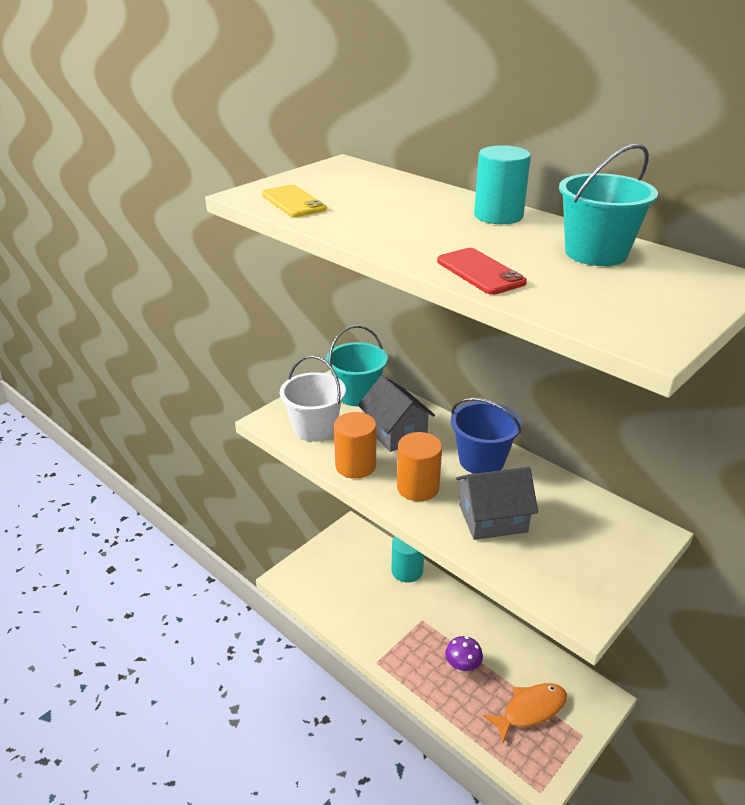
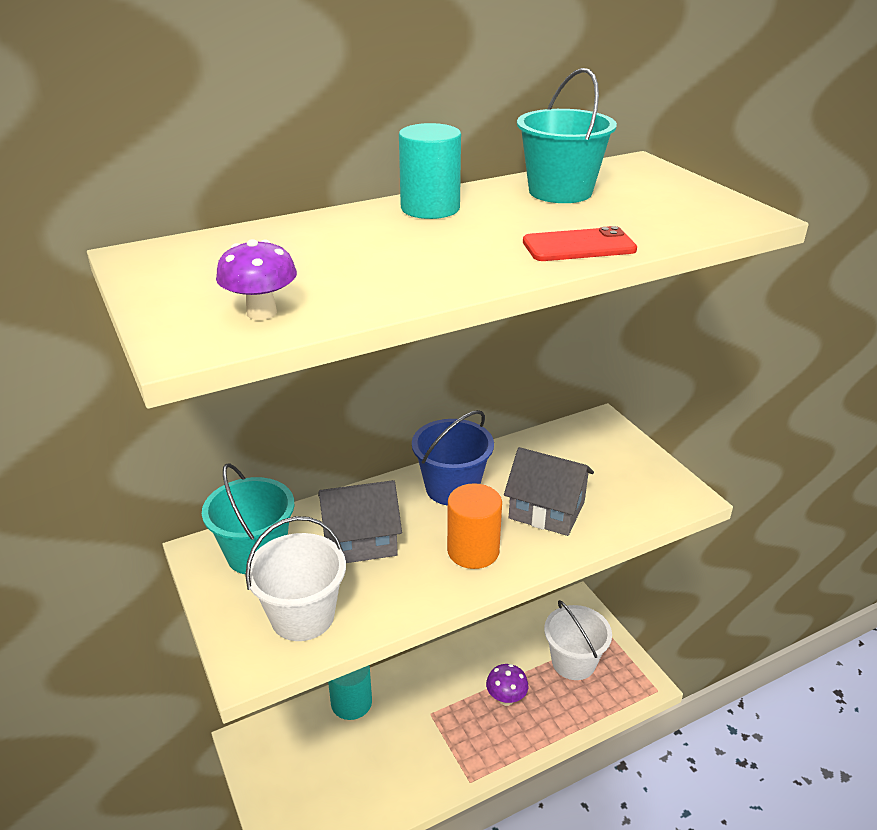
camera: 70 degrees left, 0 degrees up
yellow phone [262,185,327,217] -> purple mushroom [216,239,297,320]
orange cylinder [334,412,376,479] -> none
grey house [456,467,538,540] -> grey house turned 75 degrees counterclockwise [504,447,594,536]
orange fish [483,683,567,743] -> white bucket [544,600,612,680]

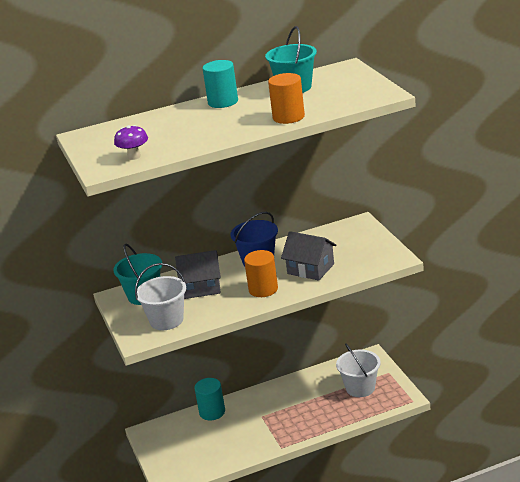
camera: 10 degrees right, 5 degrees down
purple mushroom [486,664,528,706] -> none
red phone [523,226,637,261] -> orange cylinder [268,73,305,124]

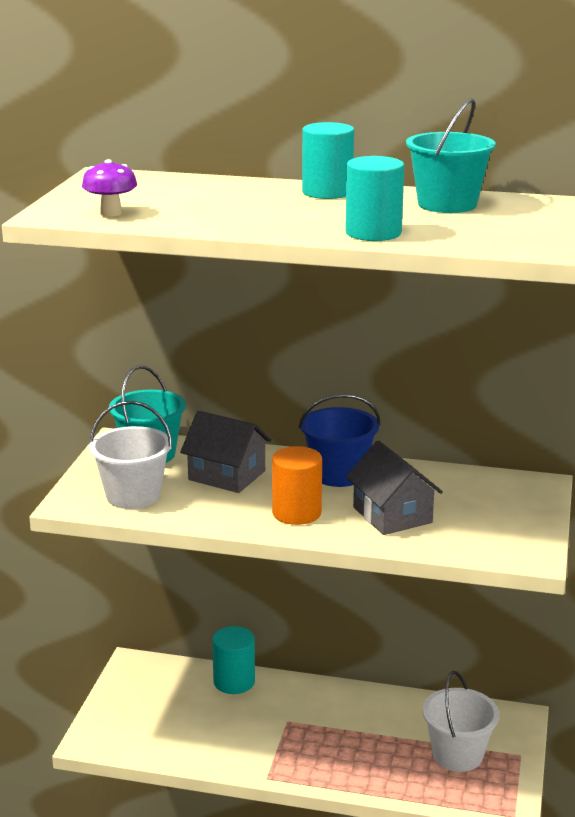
camera: 30 degrees right, 5 degrees down
orange cylinder [268,73,305,124] -> turquoise cylinder [345,156,404,241]

